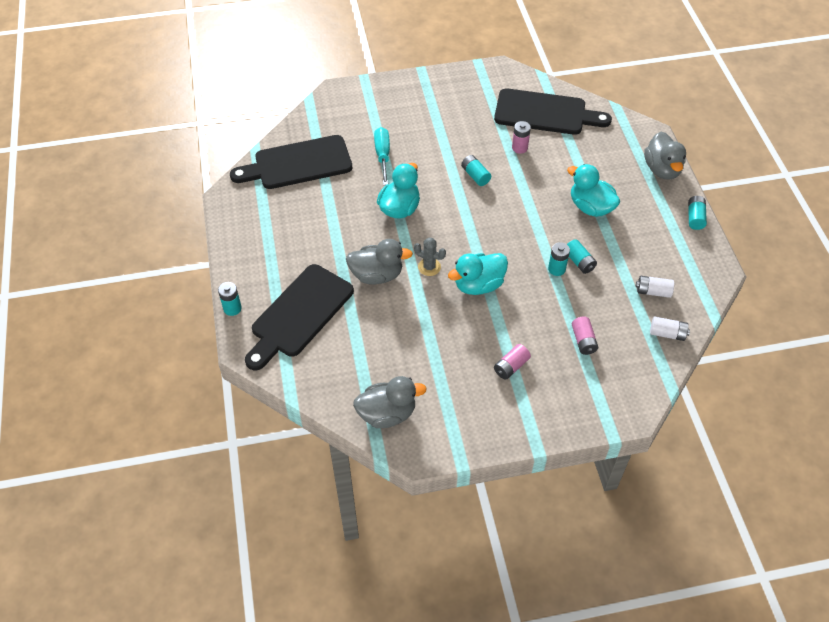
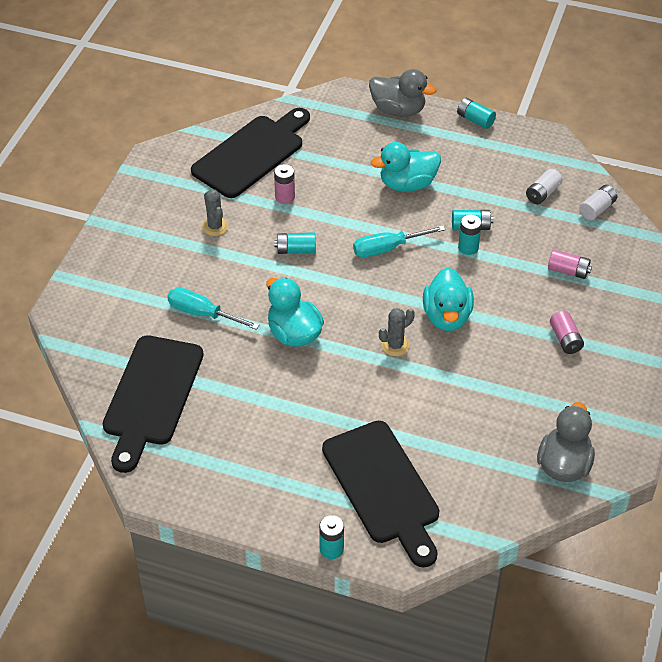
camera: 60 degrees left, 5 degrees down
grey duck [346,239,413,285] -> none
none -> grey cactus [202,189,228,236]
none -> turquoise screwdriver [353,225,445,257]

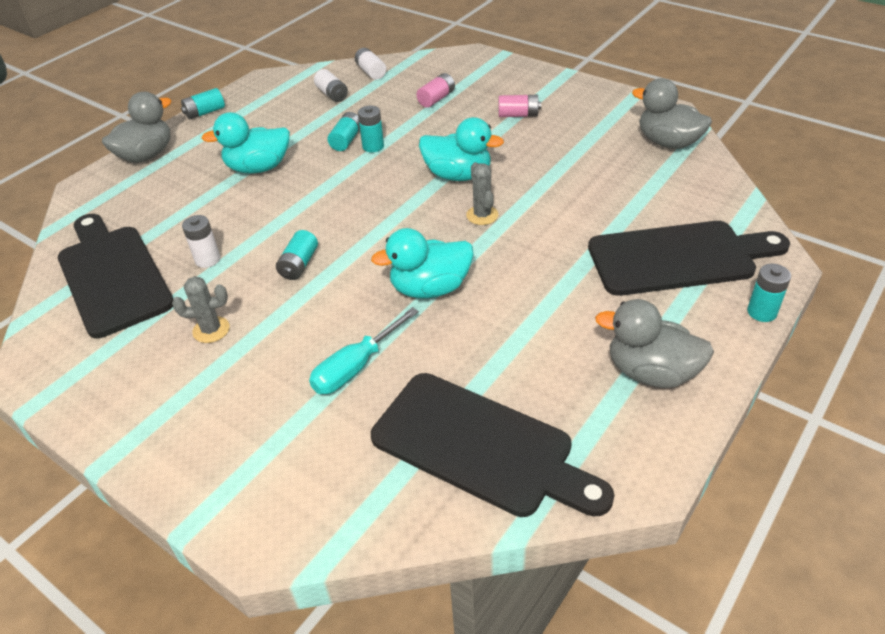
camera: 70 degrees left, 5 degrees down
pink battery [274,164,295,204] -> white battery [182,215,220,268]
turquoise screwdriver [353,225,445,257] -> none
turquoise duck [371,142,441,192] -> turquoise duck turned 75 degrees clockwise [202,112,290,173]
none -> grey duck [595,299,714,388]

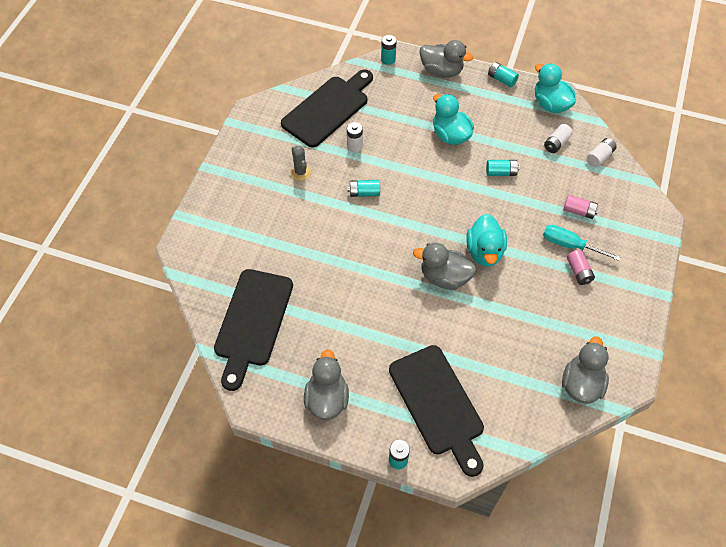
camera: 70 degrees right, 15 degrees up
turquoise screwdriver [309,307,419,394] -> turquoise screwdriver moved to [543,225,621,261]
turquoise battery [358,105,384,152] -> turquoise battery moved to [381,35,397,65]
turquoise duck [371,228,473,298] -> turquoise duck moved to [535,63,576,113]
grey cactus [466,162,498,225] -> grey duck [413,243,476,290]

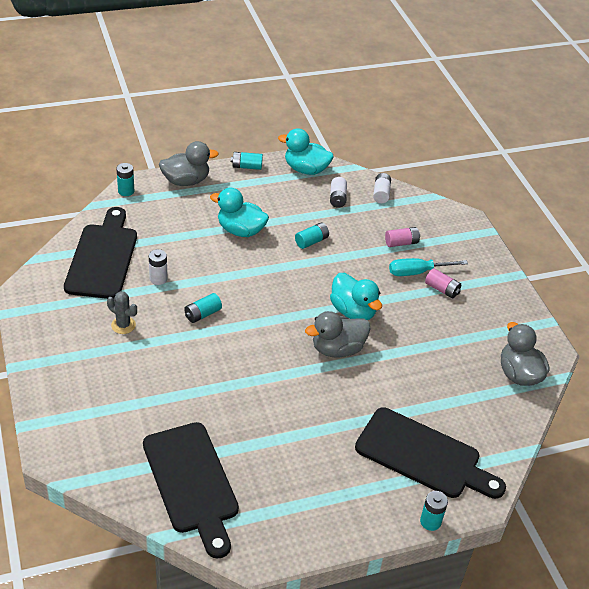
camera: 40 degrees left, 15 degrees down
grey duck [304,349,349,420] -> none

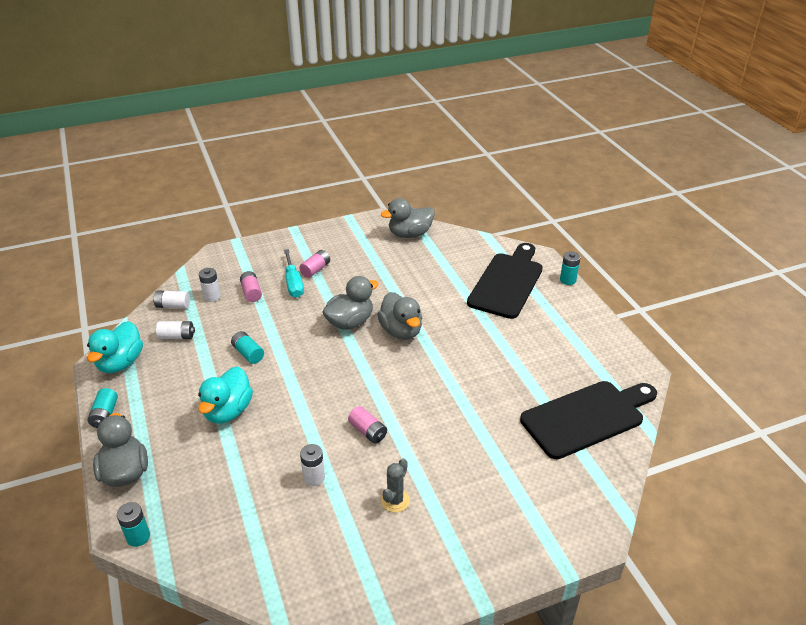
camera: 90 degrees left, 5 degrees down
black cutting board [64,207,137,299] -> none
turquoise battery [184,293,222,323] -> pink battery [348,406,387,444]
turquoise duck [330,273,382,320] -> grey duck [322,276,378,330]
none -> white battery [199,268,221,302]

